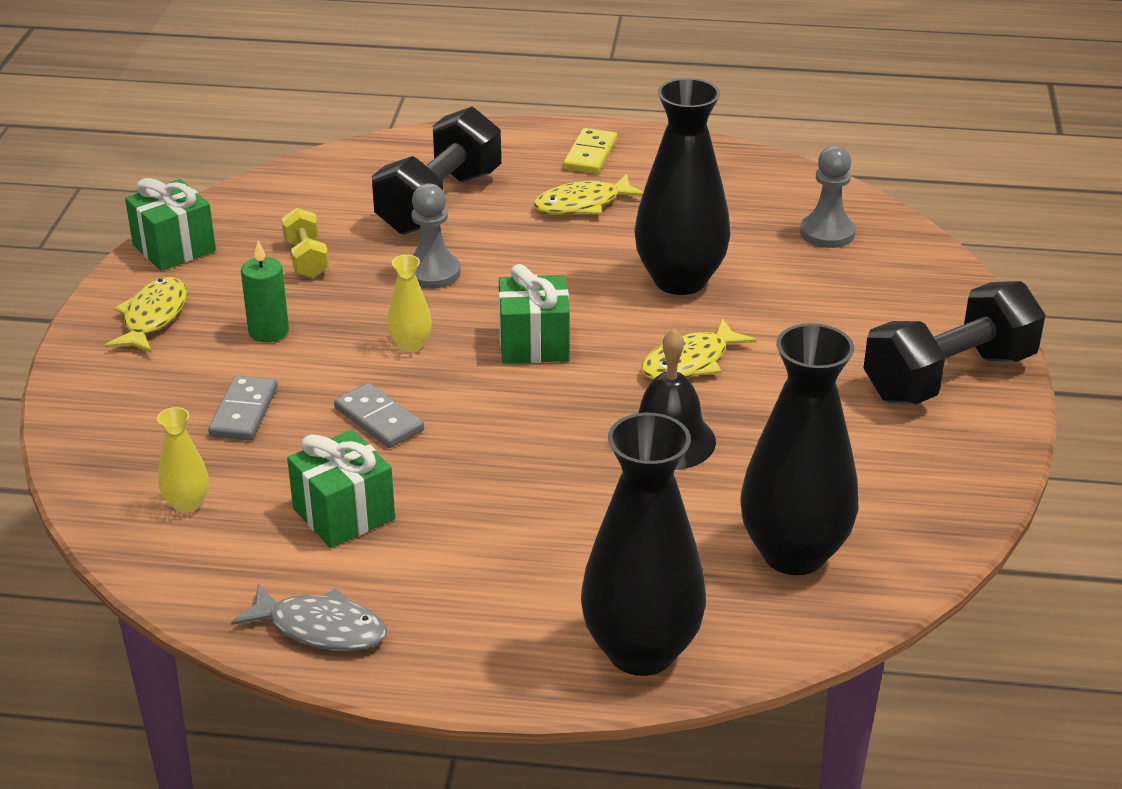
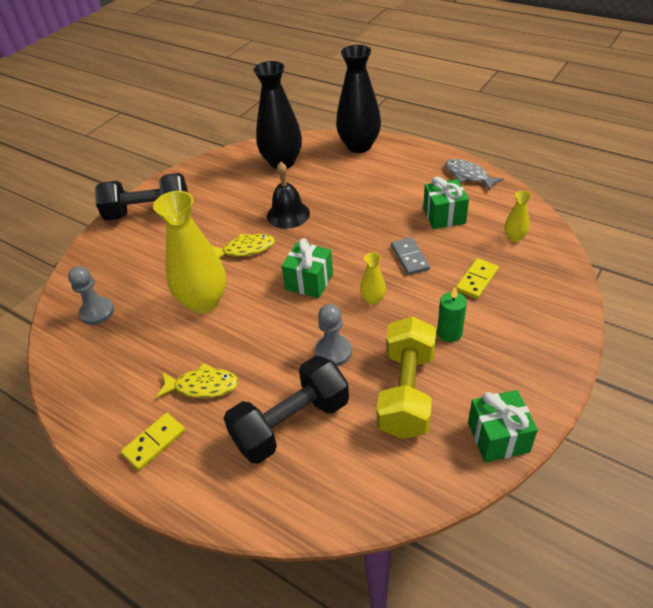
camera: 150 degrees left, 10 degrees up
yellow fish [105,277,187,353] -> none
grey domino [208,375,278,440] -> yellow domino [456,258,499,299]
yellow dumbbell [281,208,329,278] -> yellow dumbbell [377,316,436,439], size x2.01
black vase [634,78,730,295] -> yellow vase [153,191,226,313]

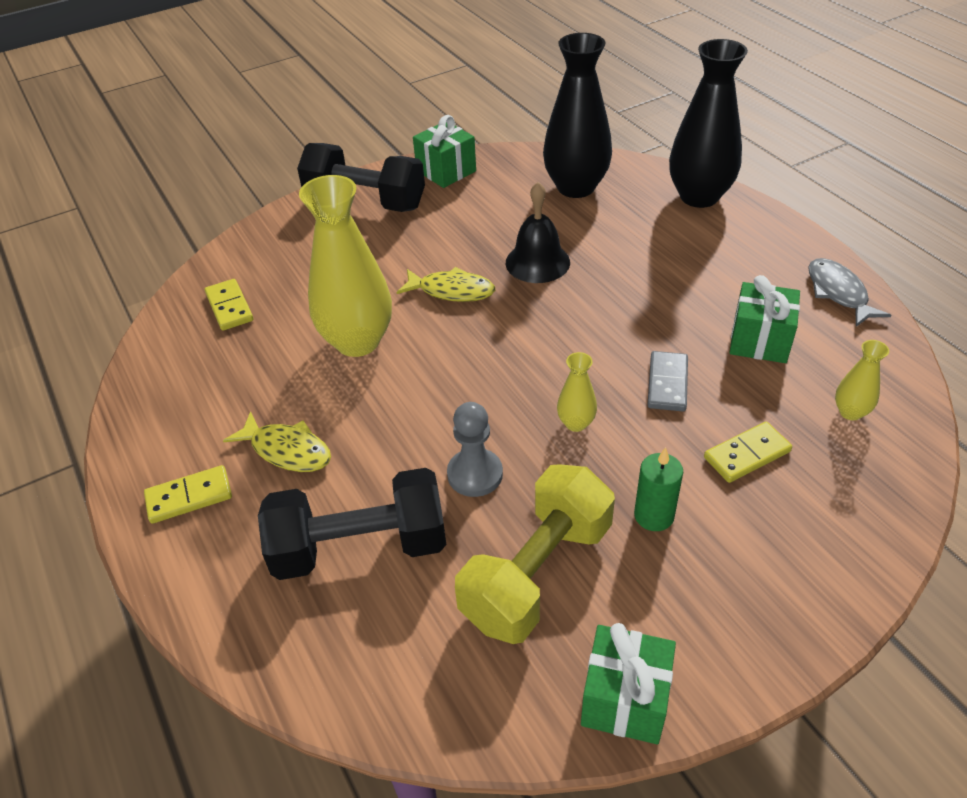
camera: 25 degrees right, 0 degrees up
grey pawn [68,266,114,325] -> yellow domino [205,279,253,331]
green gift [282,238,333,298] -> green gift moved to [413,115,476,188]

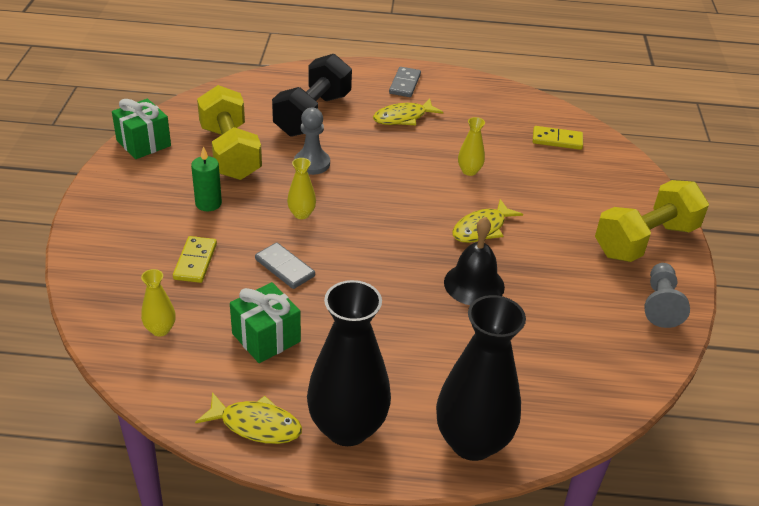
camera: 120 degrees right, 5 degrees down
yellow domino [144,465,232,524] -> grey domino [389,67,421,97]
black dumbbell [297,143,425,212] -> yellow dumbbell [595,180,709,262]
yellow vase [299,175,392,357] -> yellow vase [458,117,485,176], size x0.45
green gift [413,115,476,188] -> grey pawn [645,263,690,328]
black vase [543,33,612,198] -> black vase moved to [307,280,391,446]
grey fish [808,258,891,327] -> yellow fish [195,392,302,444]

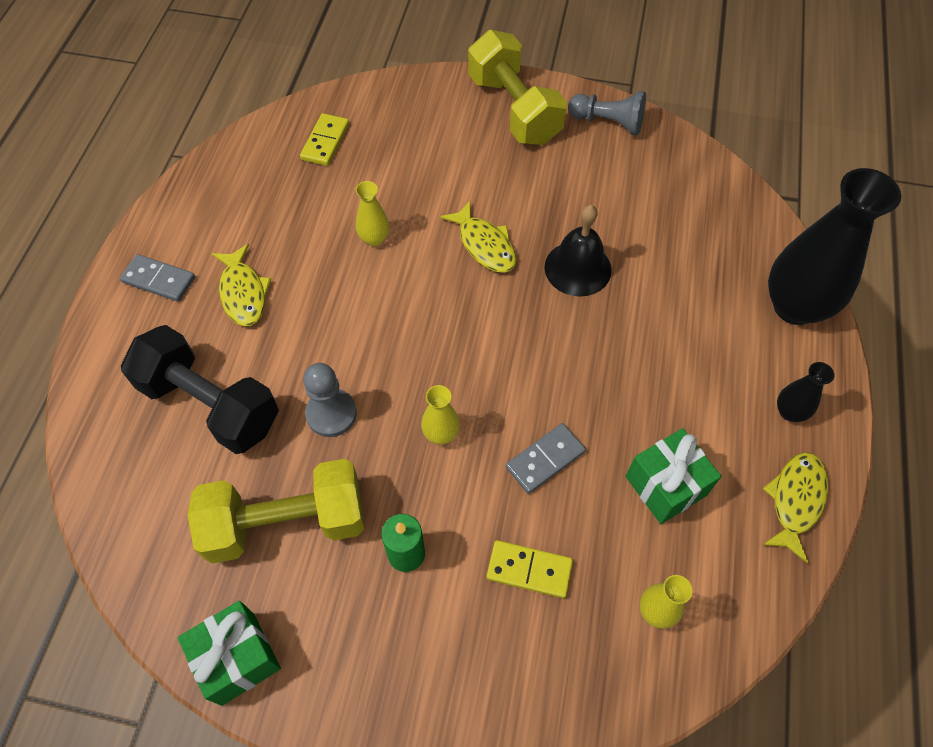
camera: 80 degrees left, 20 degrees up
black vase [307,280,391,446] -> black vase [777,362,834,422], size x0.45

